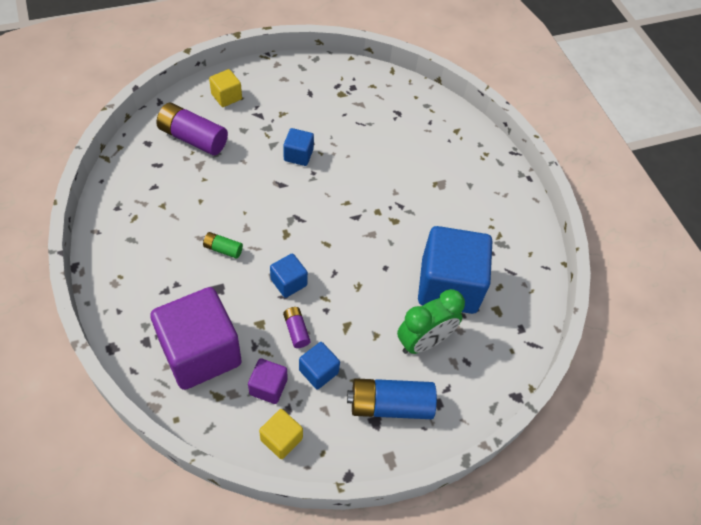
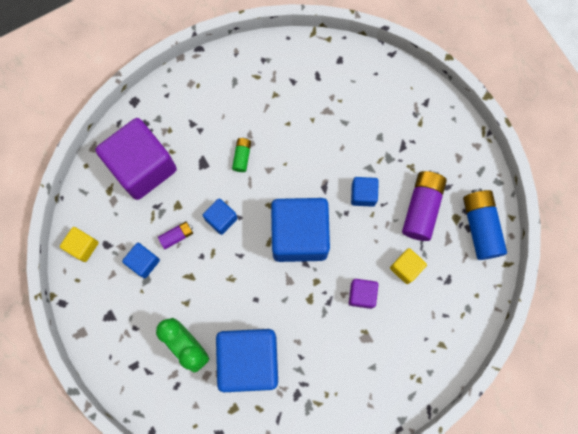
camera: 85 degrees right, 20 degrees up
purple battery [156,103,228,155] -> purple battery moved to [402,170,447,241]
yellow cube [209,69,242,107] -> yellow cube moved to [390,248,427,284]
purple cube [248,358,287,404] -> purple cube moved to [349,279,378,309]
blue battery [347,378,437,419] -> blue battery moved to [463,188,507,260]
none -> blue cube [271,198,330,262]

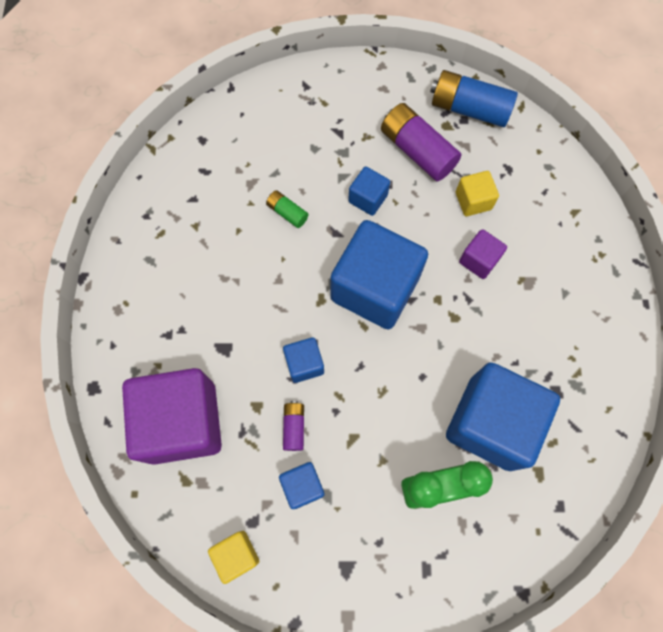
camera: 60 degrees left, 5 degrees down
green battery [232,137,251,172] -> green battery moved to [266,190,308,228]

